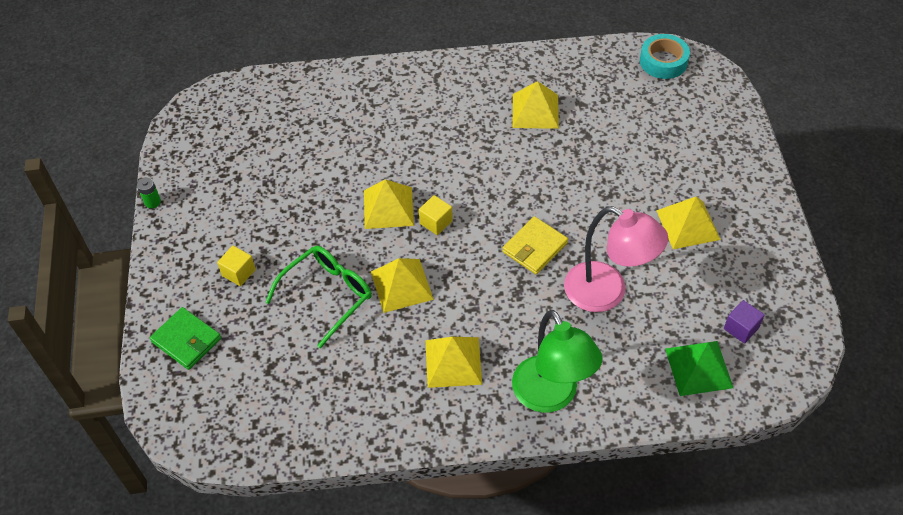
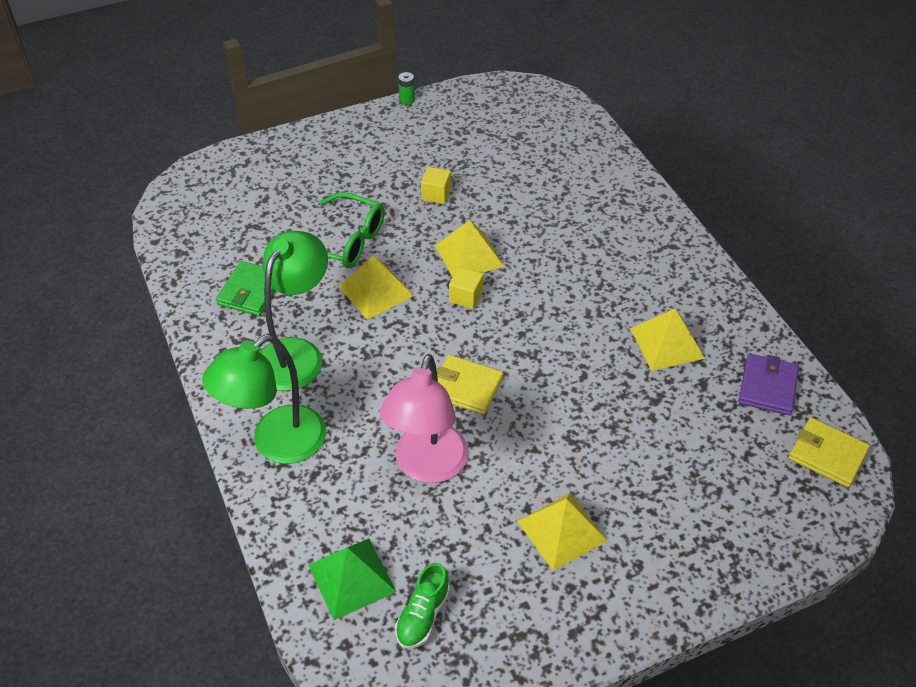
camera: 70 degrees right, 5 degrees down
green wallet [150,307,221,370] -> green wallet moved to [216,261,276,316]
yellow cube [217,246,256,286] -> yellow cube moved to [421,167,451,204]
yellow pyramid [425,337,482,388] -> green lamp [260,231,328,391]
turquoise tape [640,34,690,79] -> yellow wallet [789,418,870,487]
purple cube [724,300,765,344] -> green shoe [395,563,450,649]
none -> purple wallet [739,354,799,415]

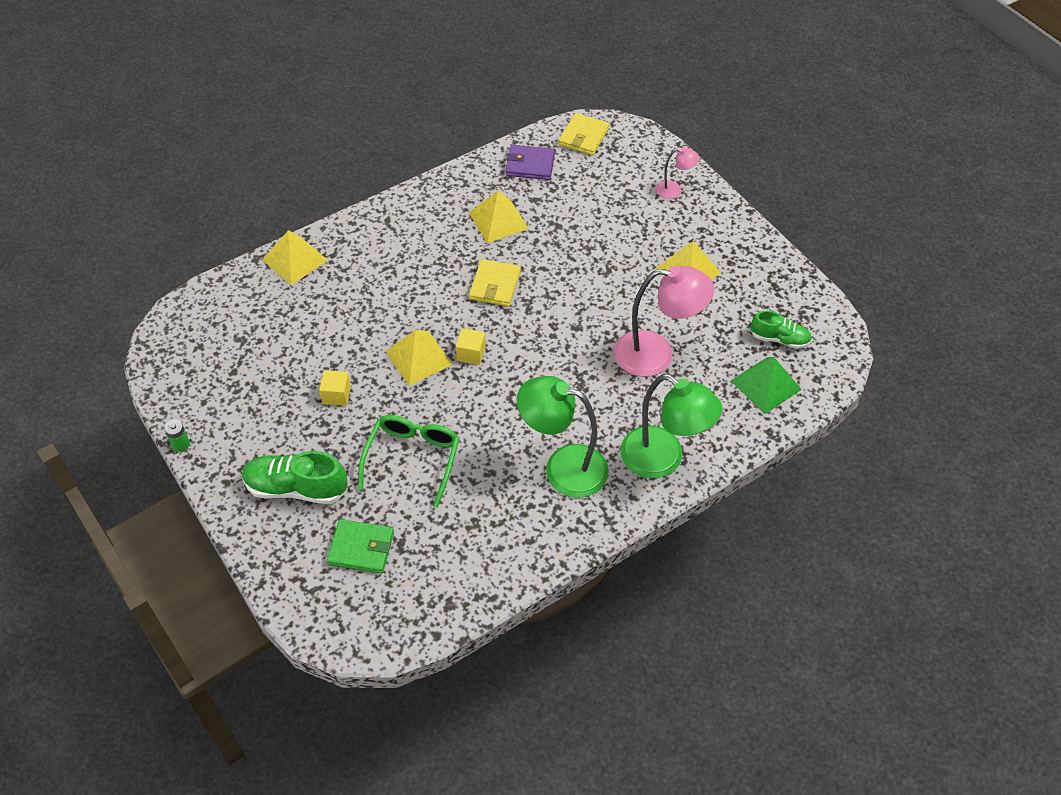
camera: 100 degrees left, 5 degrees up
green wallet [216,261,276,316] -> green wallet moved to [327,519,394,573]
yellow pyramid [339,256,413,320] -> yellow pyramid moved to [262,230,328,285]
yellow wallet [437,355,503,415] -> yellow wallet moved to [469,259,521,306]
none -> green shoe [242,451,348,504]
none -> pink lamp [656,147,699,199]

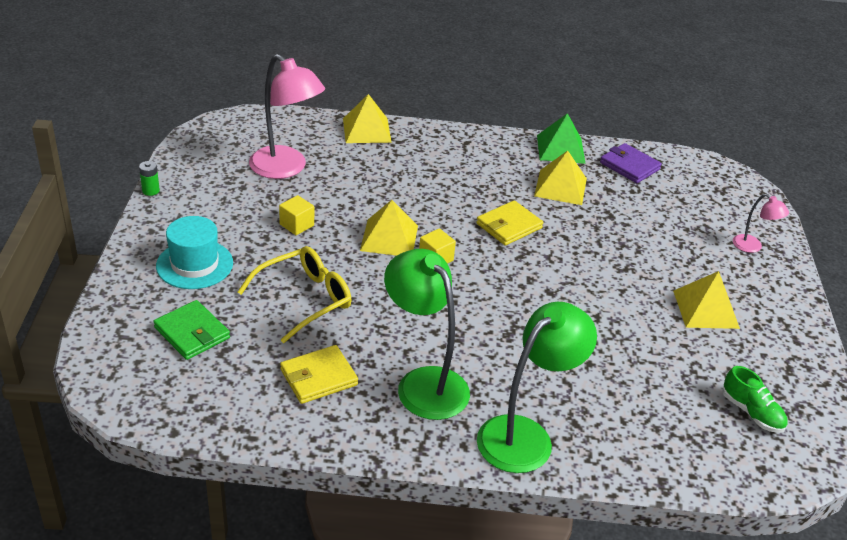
camera: 35 degrees right, 15 degrees down
green shoe [242,451,348,504] -> turquoise hat [156,216,233,289]
green glasses [358,415,460,508] -> yellow glasses [238,246,352,343]
yellow wallet [559,113,609,155] -> yellow wallet moved to [280,345,358,404]
pink lamp [614,266,714,377] -> pink lamp moved to [249,54,325,179]
green lamp [621,374,722,478] -> green lamp turned 120 degrees counterclockwise [477,302,597,473]
green pyramid [731,357,802,414] -> green pyramid moved to [537,113,585,164]

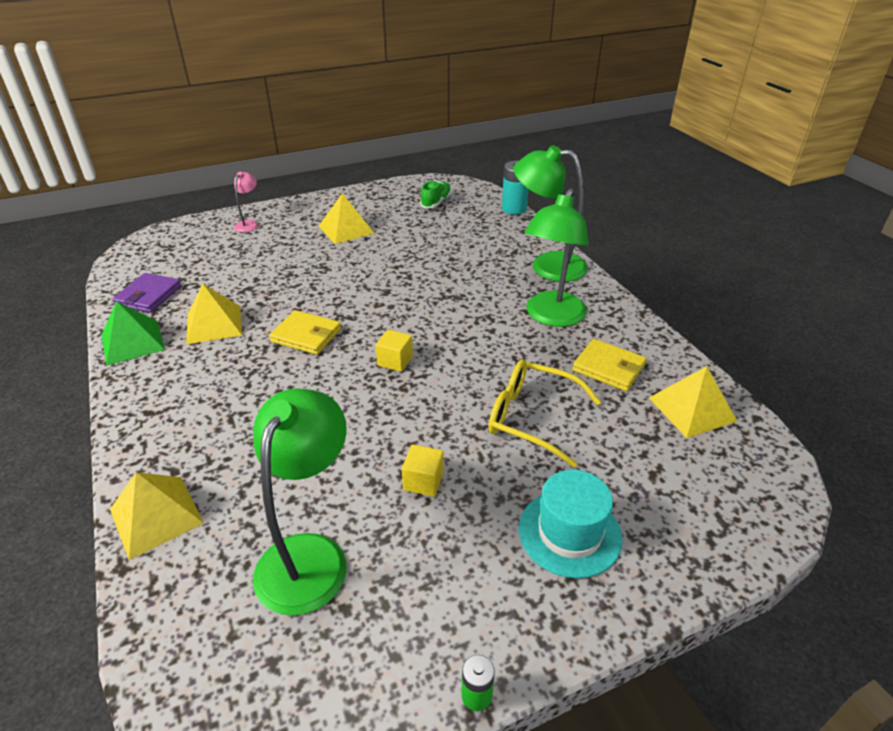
camera: 115 degrees left, 0 degrees up
green wallet [153,300,230,360] -> none
pink lamp [249,54,325,179] -> green lamp [253,388,347,616]
yellow pyramid [360,200,418,256] -> yellow pyramid moved to [649,366,737,438]
none -> turquoise battery [502,161,529,215]

